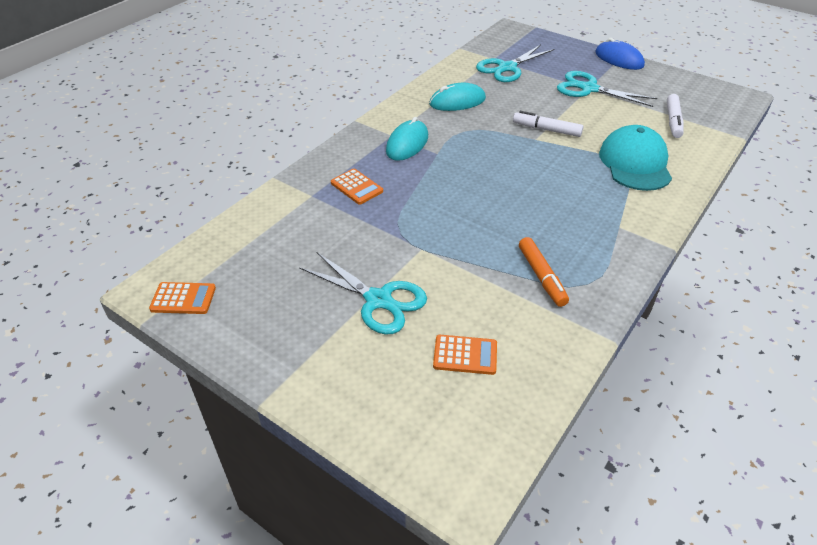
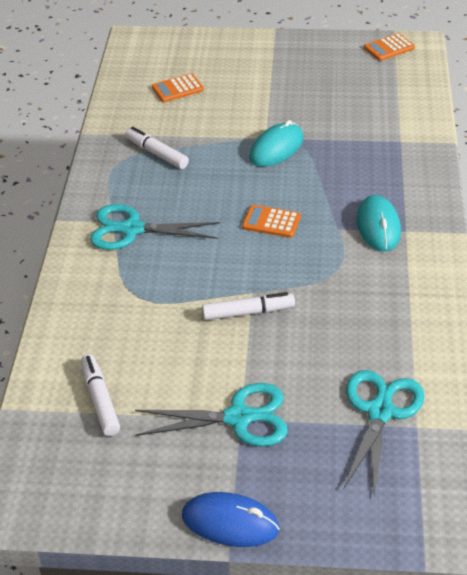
camera: 150 degrees right, 0 degrees up
turquoise scissors [299,252,427,335] -> turquoise scissors moved to [90,204,220,250]
orange calculator [331,169,383,205] -> orange calculator moved to [242,205,301,238]
turquoise mouse [429,83,486,111] -> turquoise mouse moved to [249,120,304,167]
orange marker [519,237,569,307] -> white marker [125,127,189,169]
turquoise cap [599,125,672,191] -> none

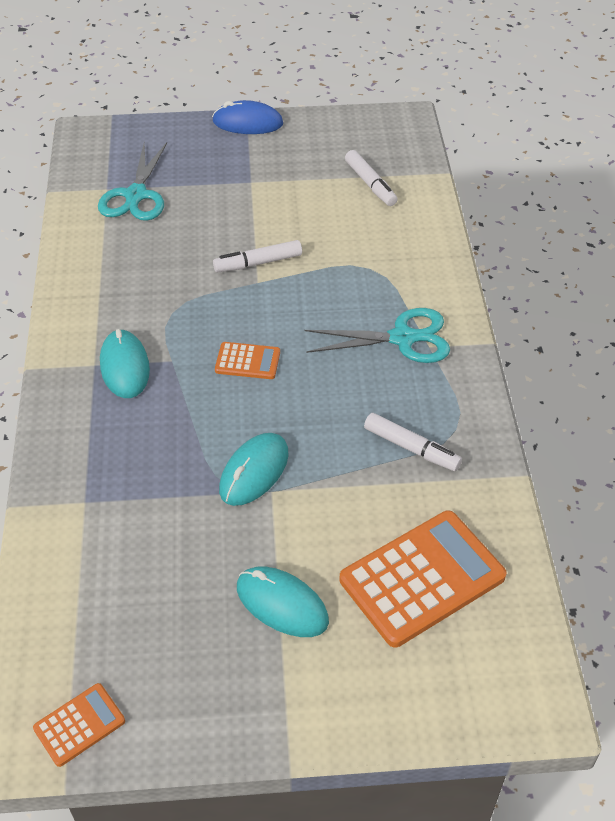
camera: 170 degrees right, 5 degrees up
turquoise scissors [135,383,288,447] -> none
orange calculator [152,73,204,102] -> orange calculator [340,510,507,647], size x2.02
none -> turquoise mouse [237,567,329,637]

